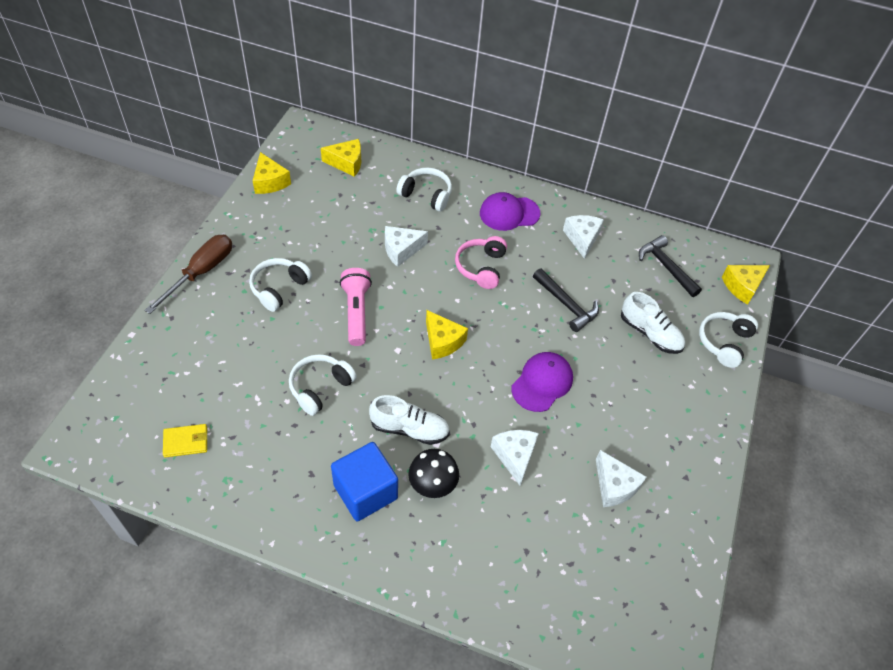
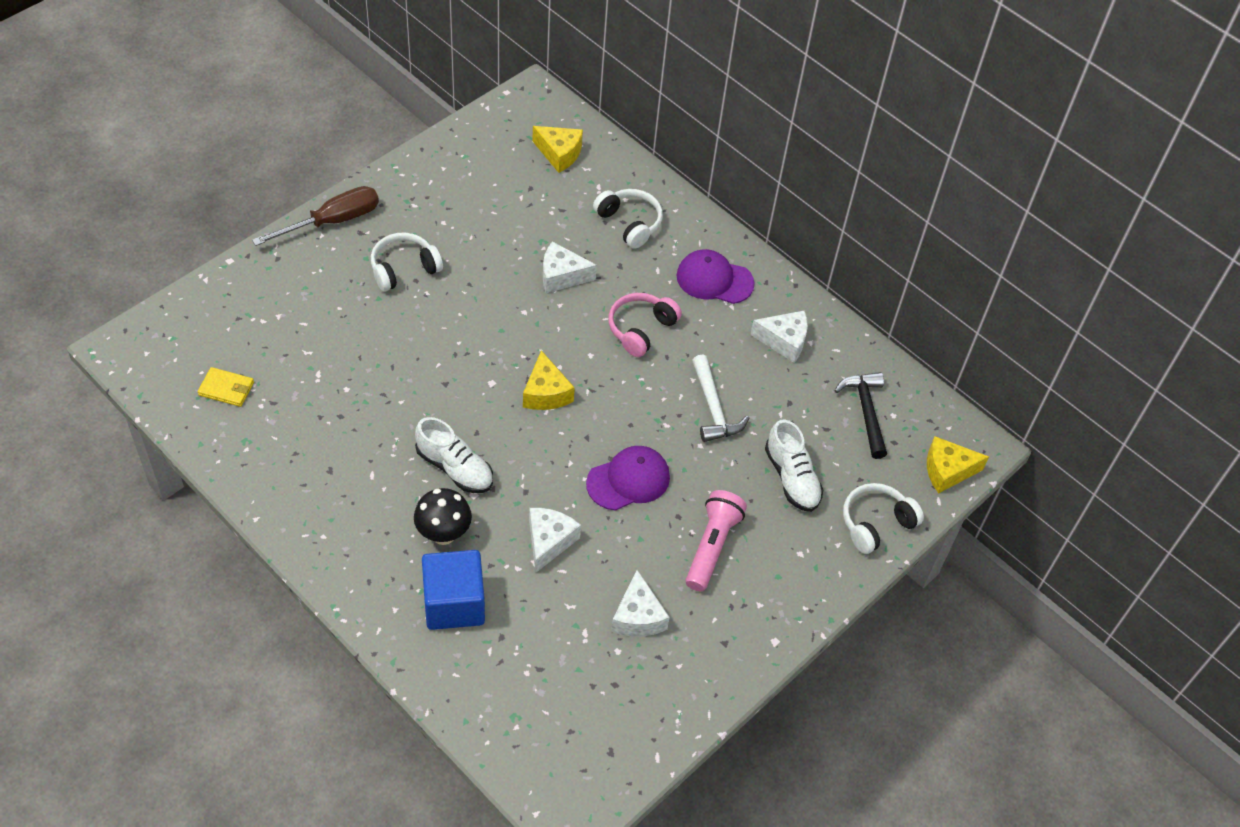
camera: 25 degrees right, 0 degrees up
yellow cheese [253,152,291,194] -> none
white headphones [289,354,357,416] -> none
blue cube [331,442,398,521] -> blue cube moved to [422,550,485,630]
pink flashlight [340,268,372,346] -> pink flashlight moved to [686,490,747,591]
black hammer [533,268,599,332] -> white hammer [692,354,749,442]
white cheese [563,215,604,259] -> white cheese turned 75 degrees clockwise [750,310,808,363]

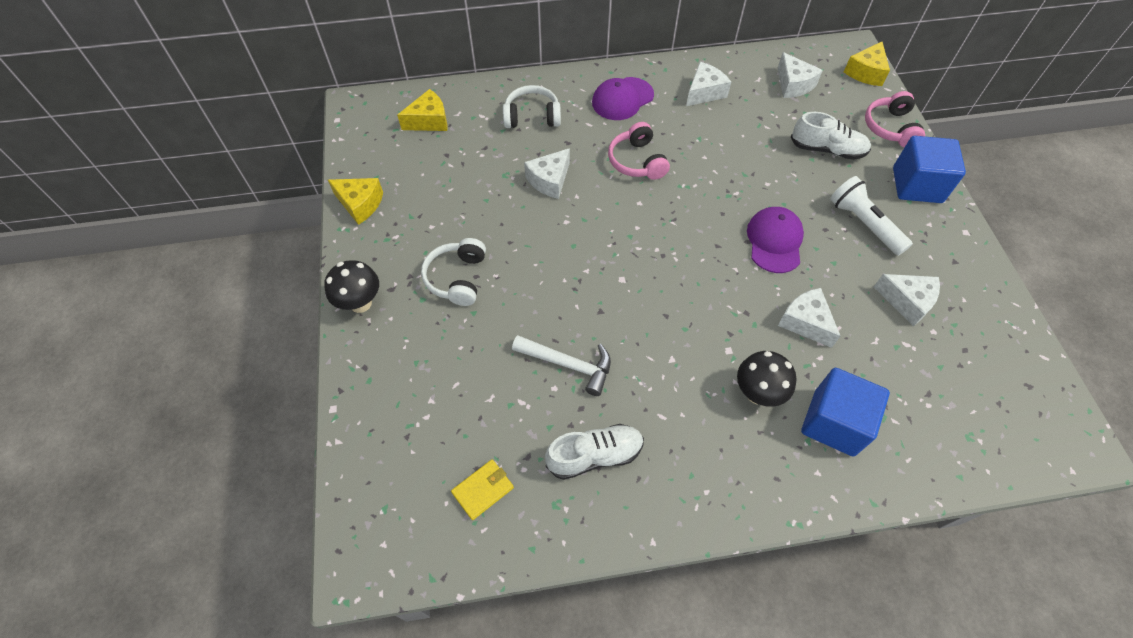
camera: 50 degrees left, 5 degrees up
brown screwdriver [252,186,379,246] -> black mushroom [324,260,379,313]
white shoe [415,417,493,493] -> white shoe moved to [545,424,644,480]
yellow cheese [523,350,575,410] -> yellow cheese moved to [328,178,383,225]
pink flashlight [686,490,747,591] -> white flashlight [830,176,913,256]
white hammer [692,354,749,442] -> white hammer moved to [512,335,611,396]
black hammer [834,372,887,459] -> white cheese [778,52,823,98]
white headphones [843,483,924,554] -> pink headphones [865,91,925,147]
none -> blue cube [893,136,966,203]

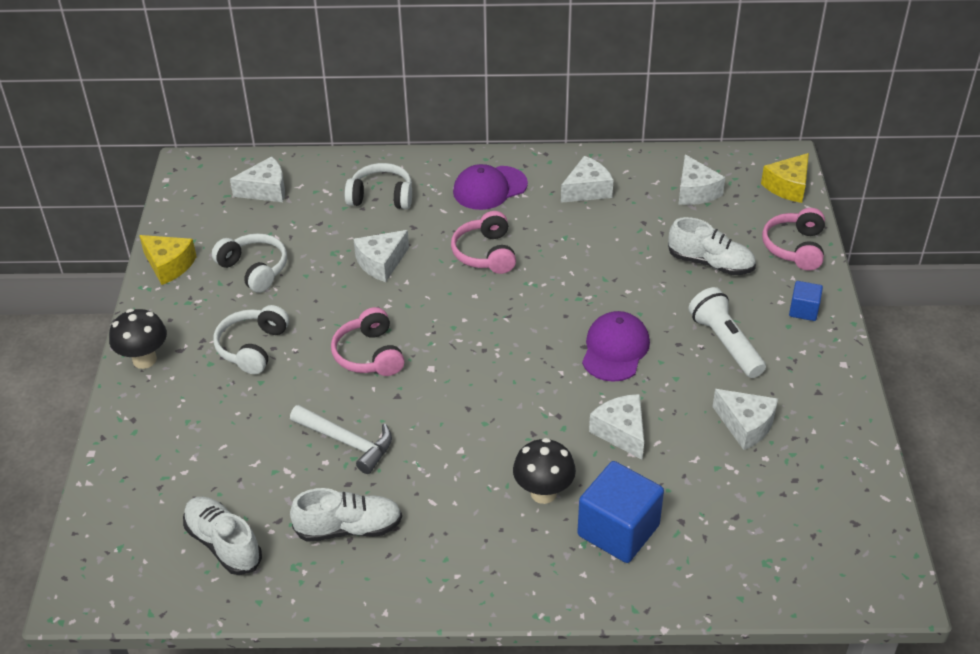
camera: 10 degrees right, 15 degrees down
yellow cheese [397,89,448,131] -> white cheese [230,156,285,202]
yellow wallet [451,459,514,520] -> white shoe [183,497,262,575]
blue cube [893,136,966,203] -> blue cube [789,281,823,321], size x0.51
none -> white headphones [212,233,287,293]
none -> pink headphones [331,307,405,376]

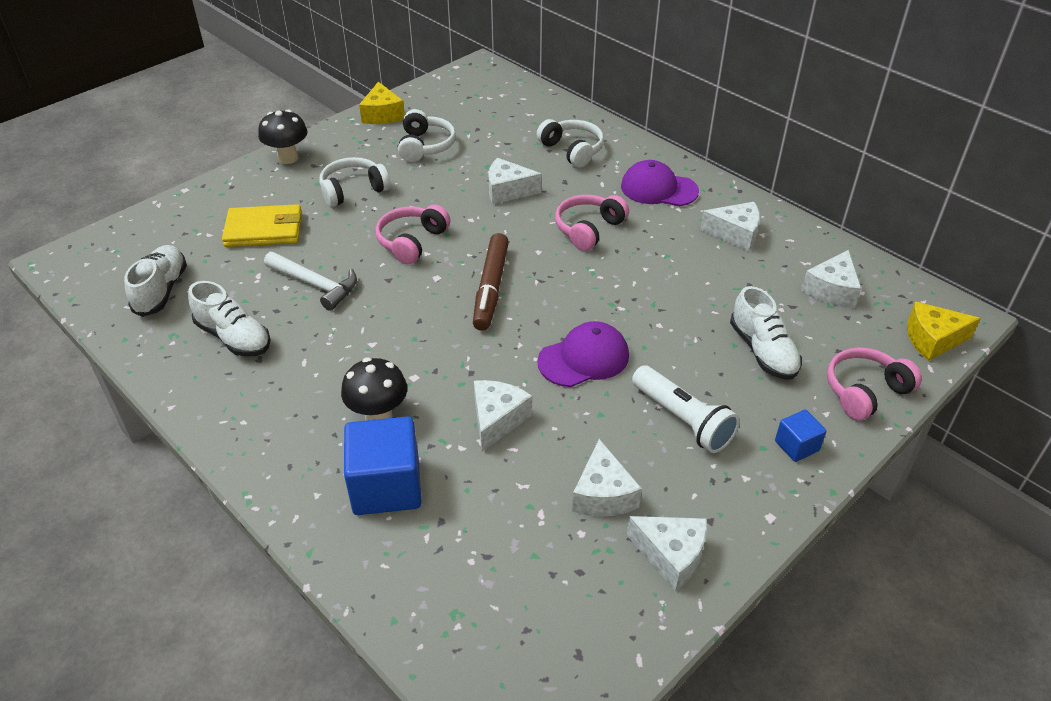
camera: 45 degrees right, 0 degrees up
white cheese [230,156,285,202] -> white cheese moved to [627,516,707,591]
white hammer [290,405,392,474] -> white hammer turned 45 degrees counterclockwise [264,252,357,311]
white flashlight [689,287,766,378] -> white flashlight turned 120 degrees clockwise [632,365,740,453]
none -> yellow wallet [222,204,302,247]
none -> brown marker [473,233,509,331]

